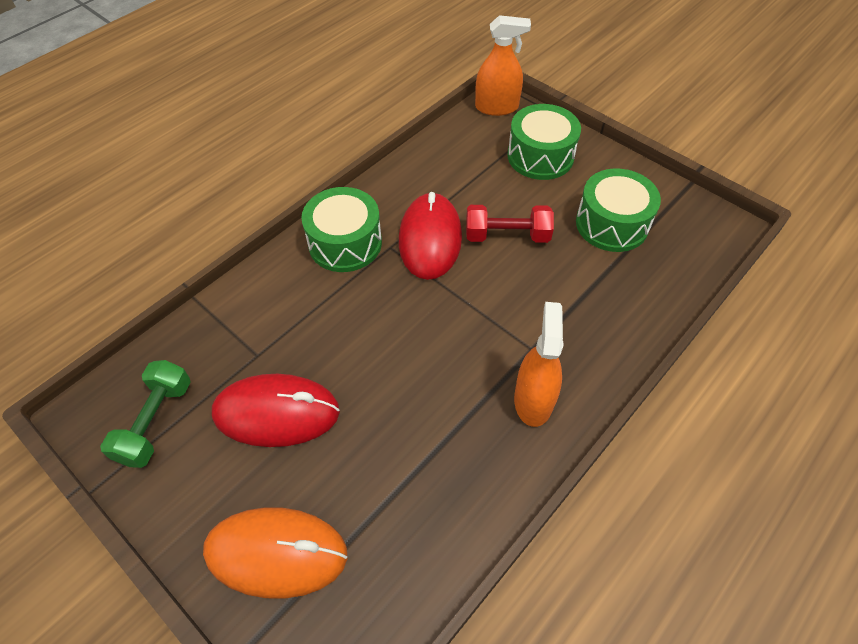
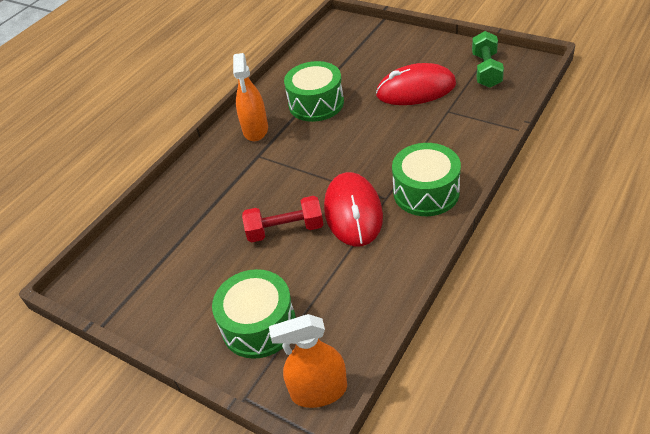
camera: 175 degrees right, 10 degrees down
orange mouse [203,507,347,599] -> none
green drum [576,168,661,252] -> green drum moved to [284,61,344,122]

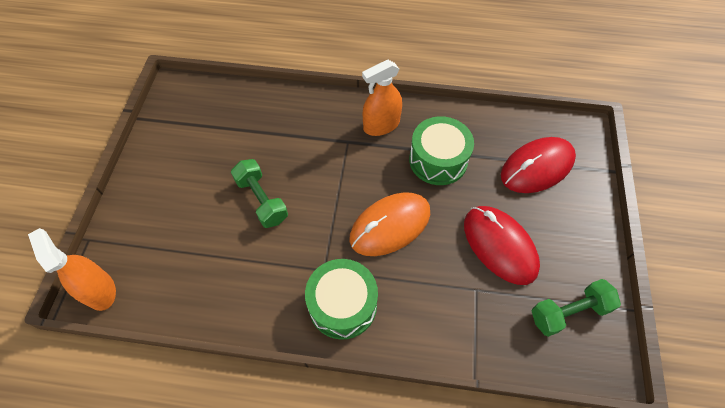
camera: 60 degrees right, 15 degrees up
green drum [212,269,296,359] -> none
red dumbbell [242,196,323,243] -> green dumbbell [231,159,288,228]
red mouse [324,172,383,246] -> red mouse moved to [501,137,576,193]
none -> orange mouse [349,192,430,256]

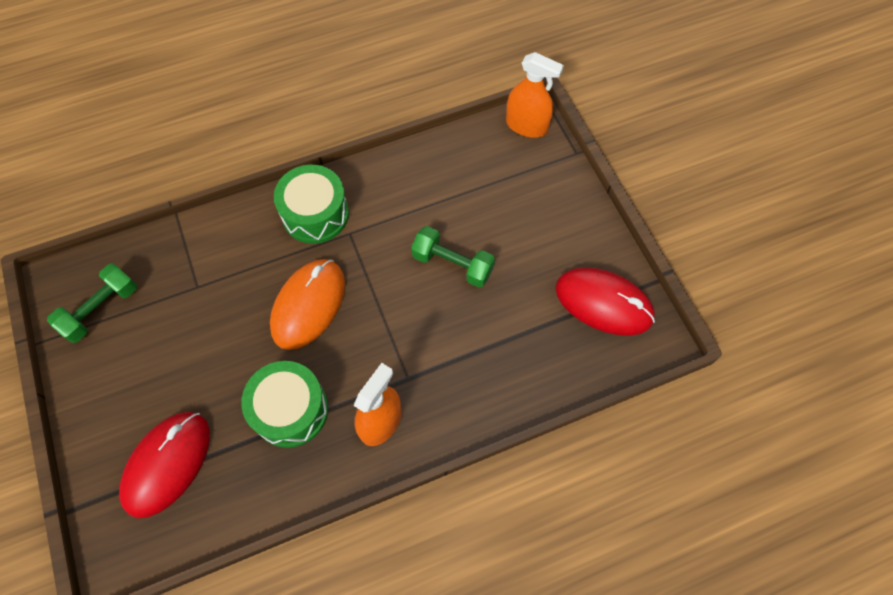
camera: 150 degrees right, 5 degrees up
red mouse [464,206,540,285] -> red mouse moved to [555,268,655,336]

